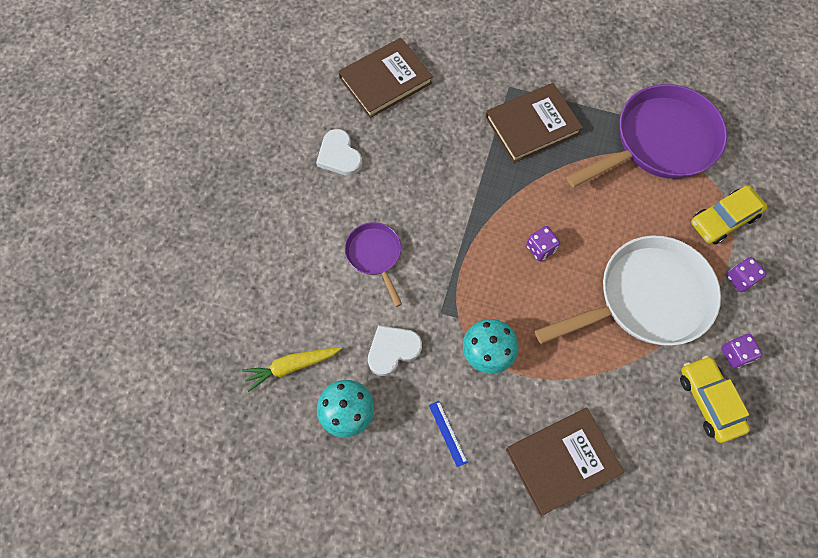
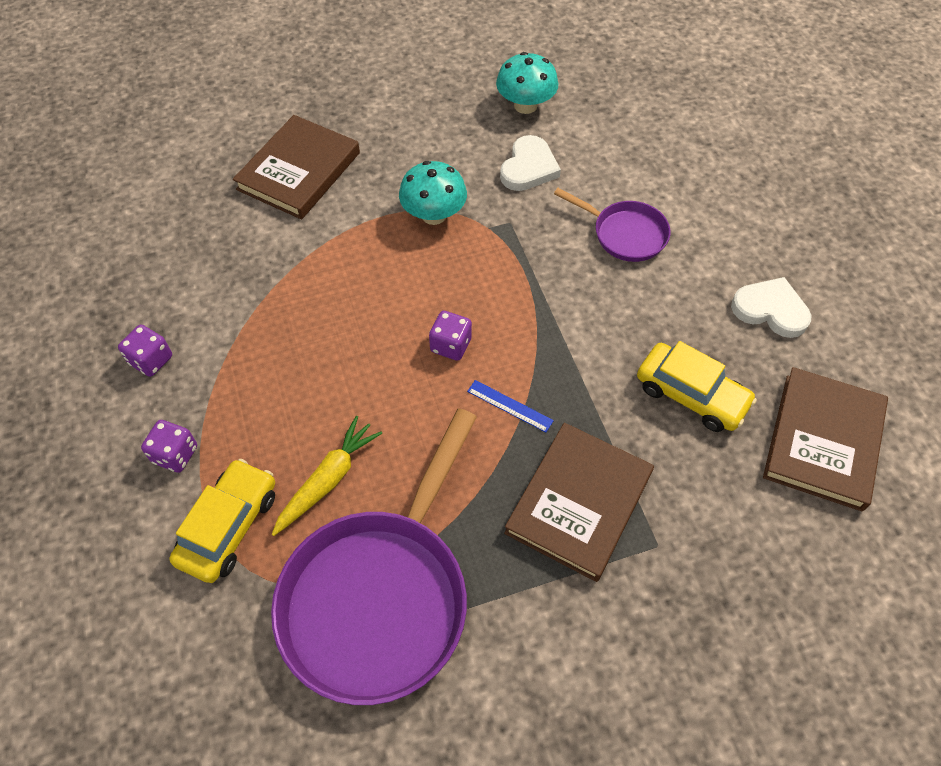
camera: 145 degrees right, 10 degrees down
yellow carrot [242,347,342,392] -> yellow carrot moved to [272,416,382,536]
blue ruler [429,401,468,467] -> blue ruler moved to [467,380,554,432]
white pan [535,235,721,346] -> none
yellow car [680,356,750,443] -> yellow car moved to [637,341,757,432]

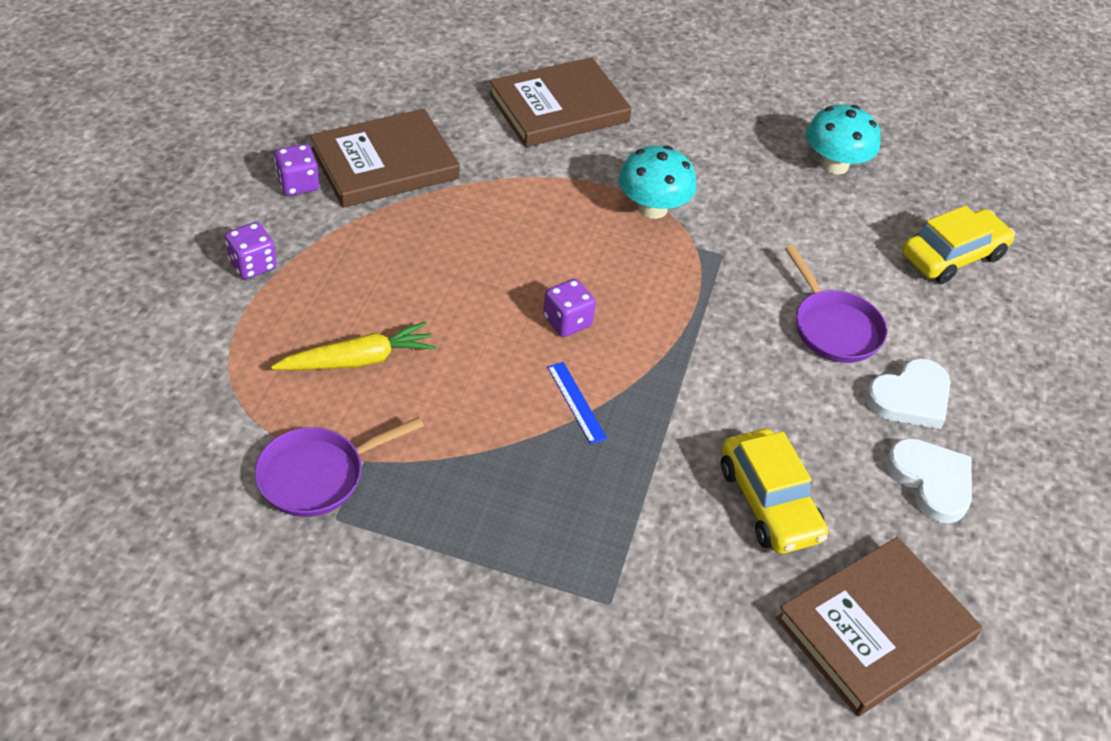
camera: 30 degrees right, 10 degrees down
yellow car [170,459,275,583] -> yellow car moved to [902,206,1015,284]
purple pan [271,408,477,705] -> purple pan [255,417,424,517], size x0.50
white heart [500,135,561,191] -> white heart moved to [865,358,950,429]
brown book [504,423,654,582] -> brown book moved to [310,109,460,208]

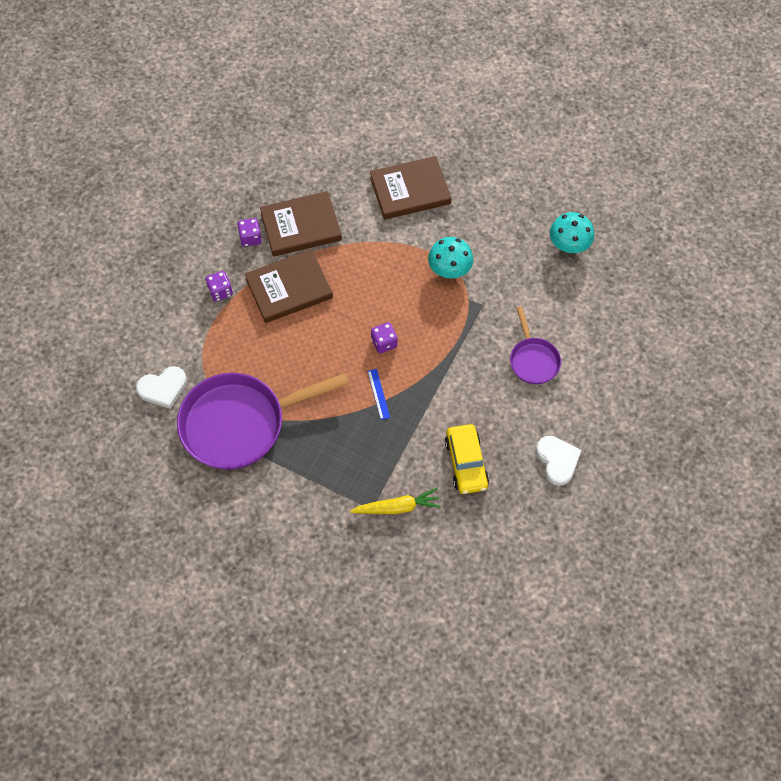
camera: 15 degrees right, 15 degrees up
purple pan [255,417,424,517] -> purple pan [177,373,349,470], size x1.99
yellow carrot [271,322,436,370] -> yellow carrot moved to [350,488,441,514]
brown book [776,537,983,716] -> brown book moved to [245,249,333,323]
white heart [865,358,950,429] -> white heart moved to [136,366,187,409]
yellow car [902,206,1015,284] -> none

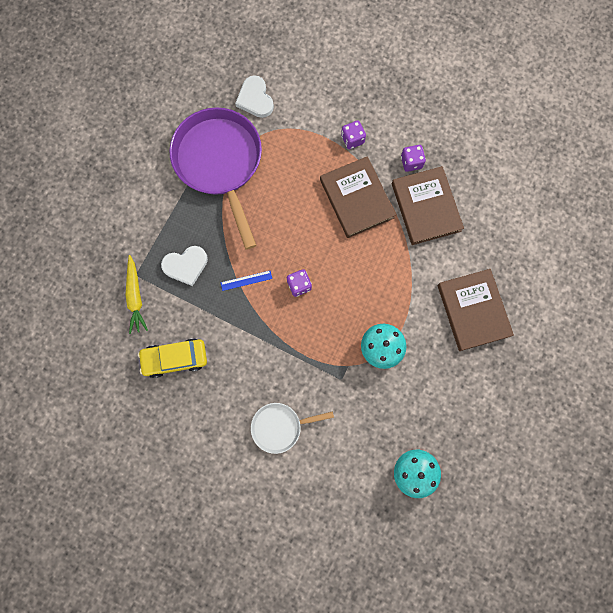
camera: 90 degrees right, 15 degrees up
purple pan [510,307,561,384] -> white pan [251,403,334,454]
white heart [536,436,582,486] -> white heart moved to [161,246,208,286]

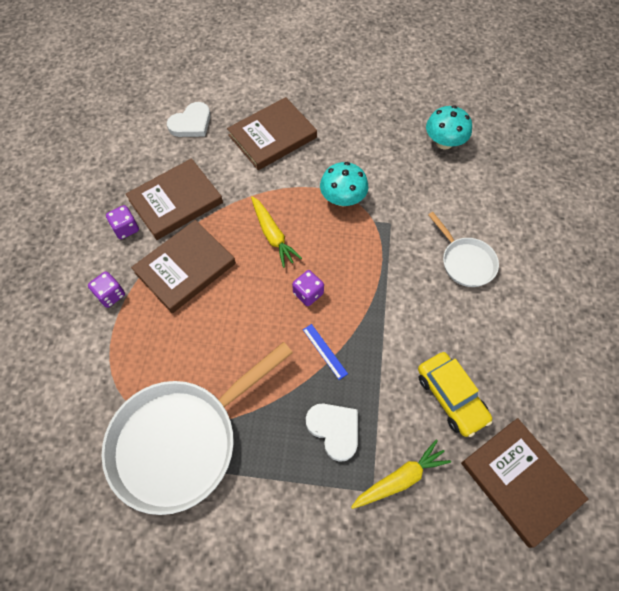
camera: 110 degrees left, 15 degrees down
purple pan [169,107,262,250] -> white pan [102,342,293,515]
white heart [235,75,274,118] -> white heart moved to [167,102,211,137]
none -> yellow carrot [251,196,302,268]
none -> brown book [461,418,588,548]

